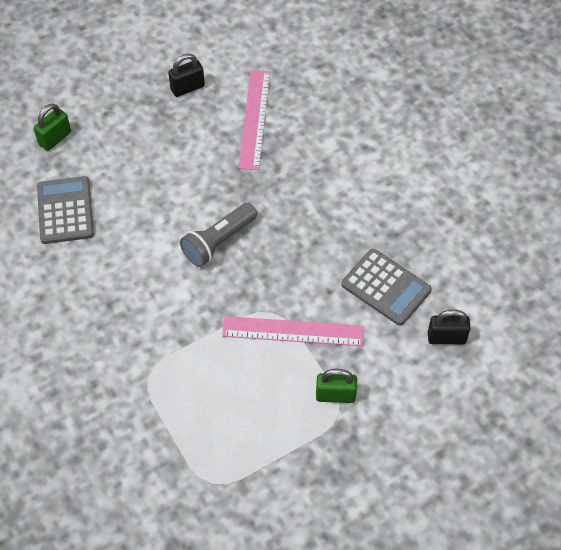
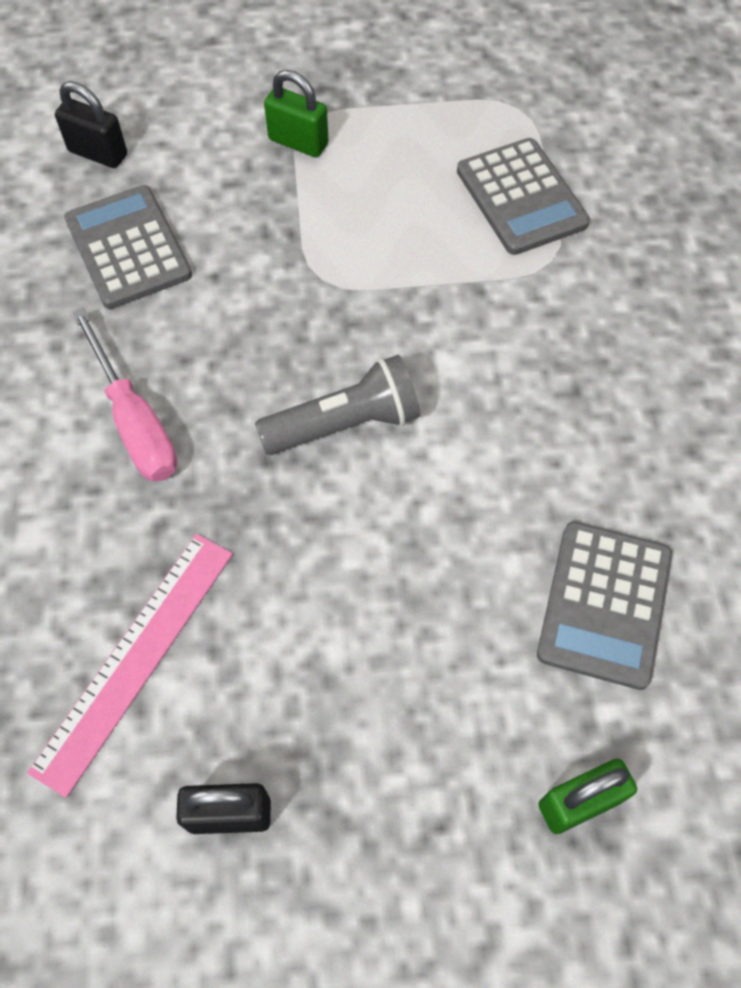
camera: 155 degrees left, 5 degrees up
pink ruler [222,316,364,346] -> none
none -> pink screwdriver [72,308,177,482]
none -> grey calculator [457,138,590,255]

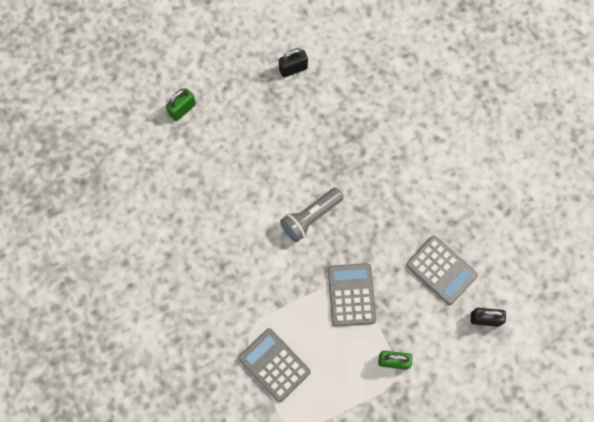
camera: 160 degrees right, 10 degrees up
pink ruler [27,534,233,798] -> none
pink screwdriver [72,308,177,482] -> none
grey calculator [537,522,672,690] -> grey calculator moved to [328,263,376,327]

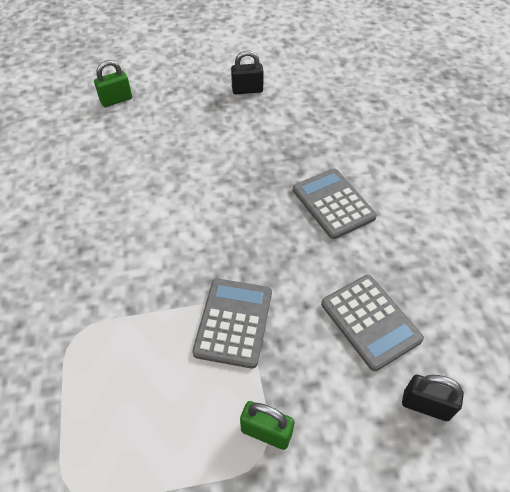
camera: 15 degrees right, 20 degrees down
grey calculator [238,328,311,402] -> grey calculator moved to [293,169,377,239]
grey flashlight [280,188,344,242] -> none

